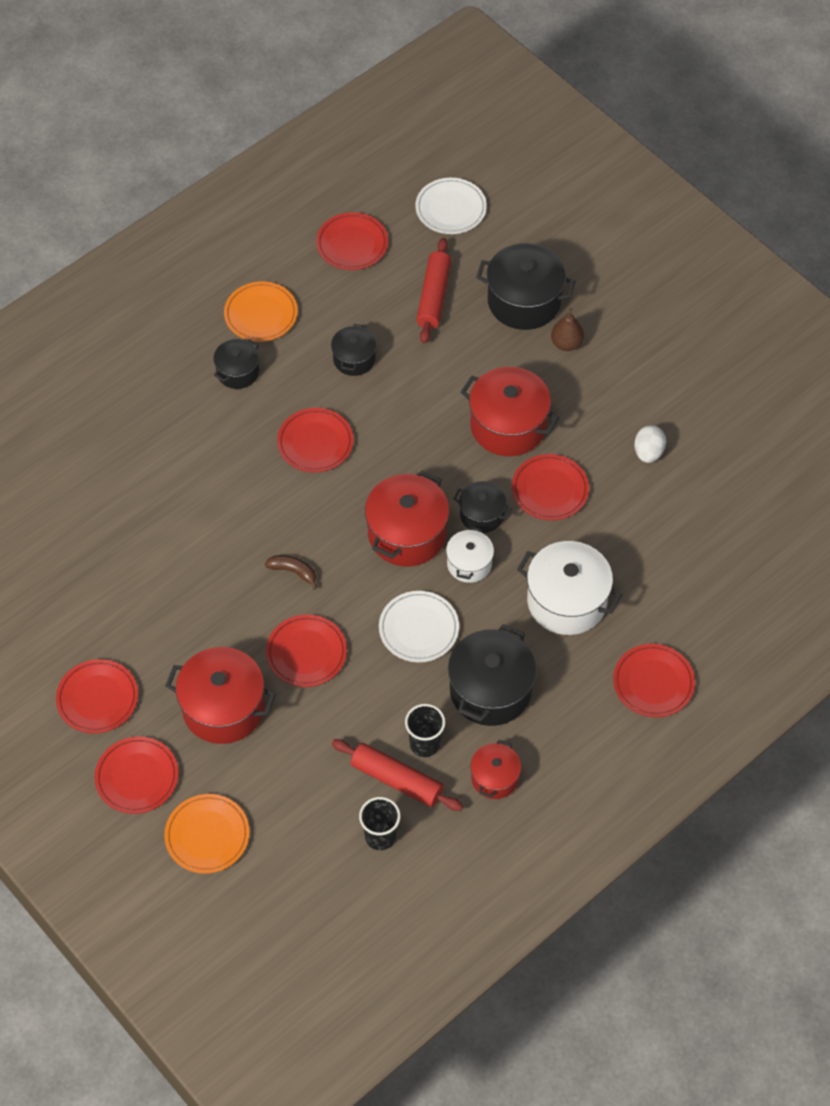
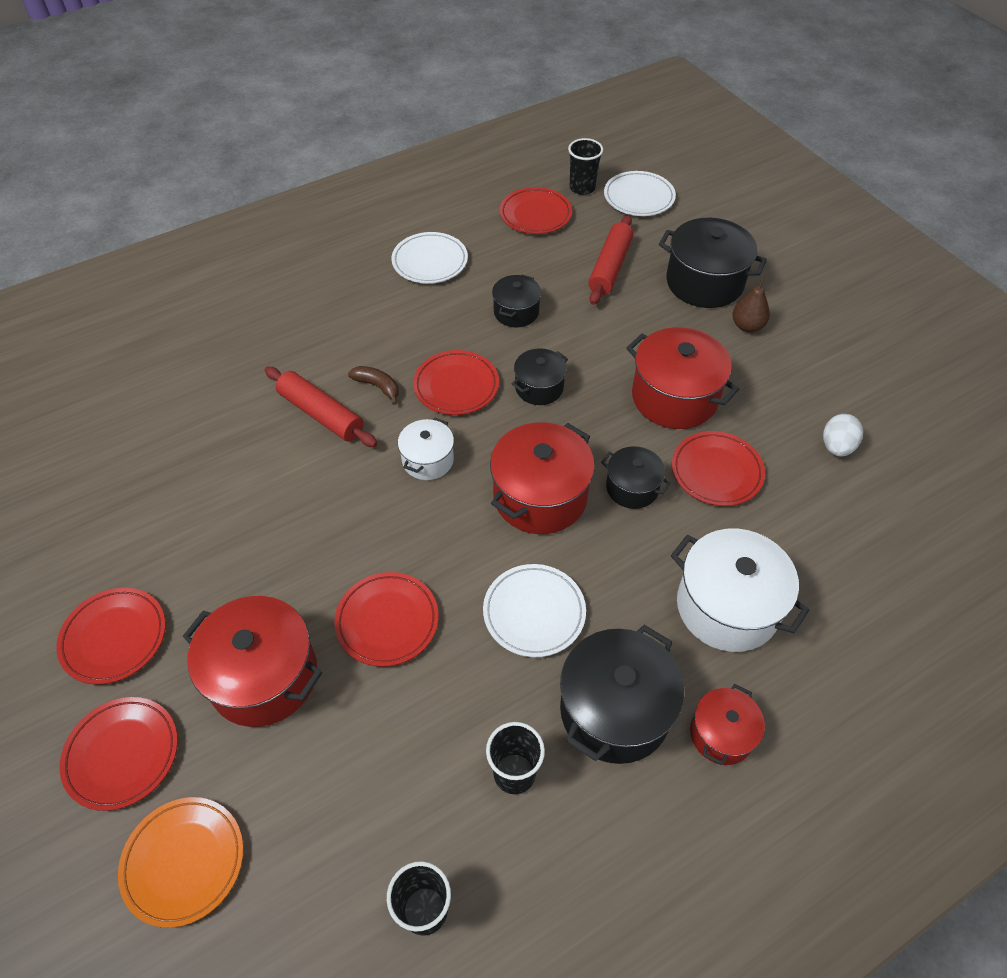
camera: 10 degrees right, 5 degrees down
black pot [213,339,259,389] -> black pot moved to [512,348,568,405]
orange plate [224,281,298,342] -> white plate [391,232,468,284]
brown banana [265,555,318,590] -> brown banana moved to [348,366,399,405]
red rolling pin [332,739,463,811] -> red rolling pin moved to [265,367,377,447]
white pot [446,527,494,583] -> white pot moved to [398,418,454,480]
red pot [470,740,521,799] -> red pot moved to [690,684,765,765]
red plate [613,644,695,718] -> none
none -> black cup [568,138,603,195]

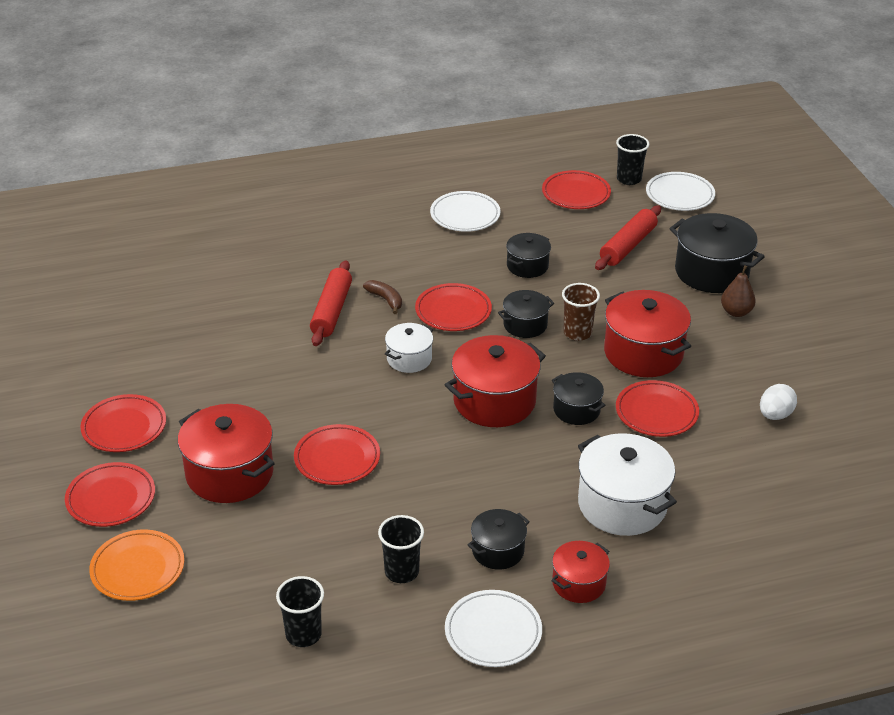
camera: 15 degrees right, 15 degrees down
red rolling pin [265,367,377,447] -> red rolling pin turned 45 degrees clockwise [310,261,352,346]
white plate [483,564,586,657] -> white plate moved to [445,590,542,667]
black pot [560,625,684,764] -> black pot [468,509,530,570], size x0.57
none -> brown cup [562,283,600,341]

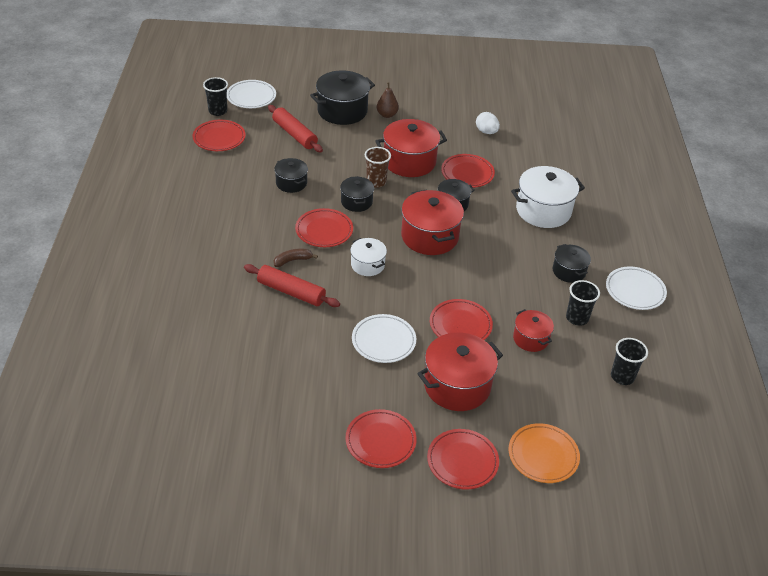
camera: 75 degrees left, 5 degrees up
white plate [430,191,501,232] -> white plate moved to [352,314,416,363]
red pot [551,541,610,603] -> red pot moved to [513,309,554,352]

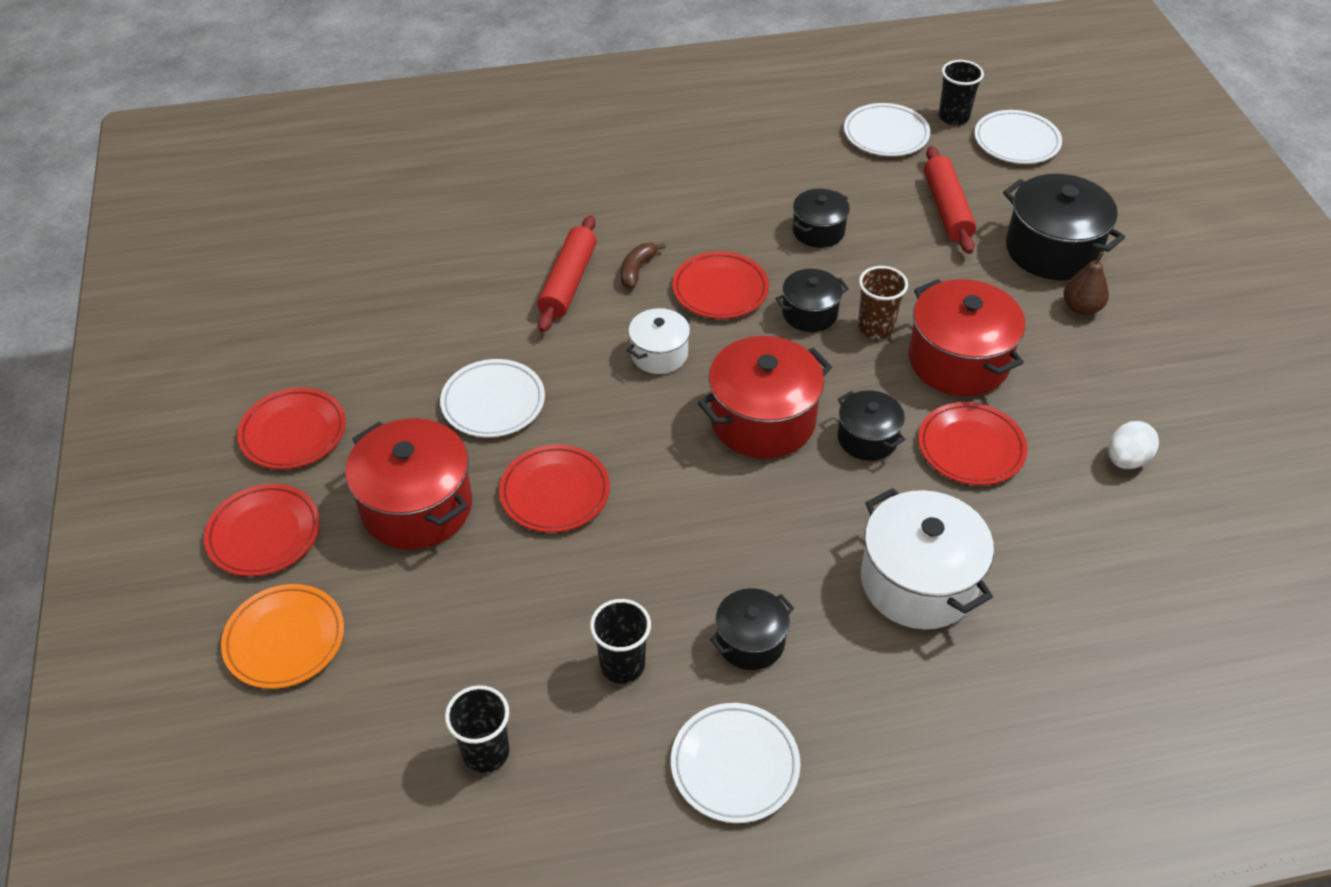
camera: 80 degrees right, 5 degrees up
red plate [193,120,246,151] -> white plate [844,103,930,156]
red rolling pin [268,105,323,152] -> red rolling pin turned 45 degrees counterclockwise [924,146,976,254]
brown banana [274,249,318,267] -> brown banana turned 120 degrees counterclockwise [621,243,666,289]
red pot [513,309,554,352] -> none

